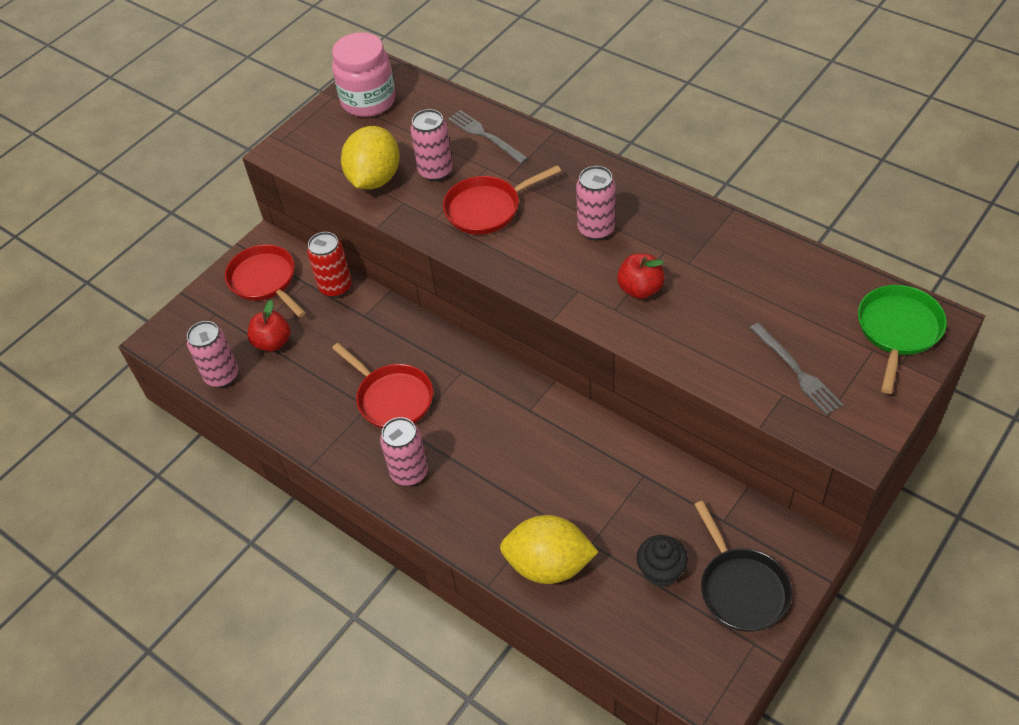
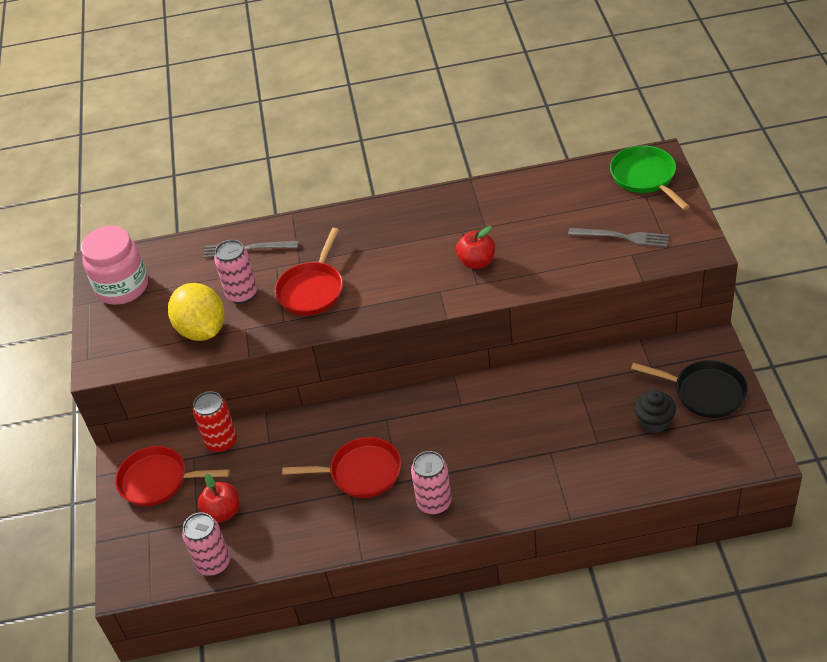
camera: 45 degrees left, 5 degrees down
yellow lemon [500,515,598,584] -> none
pink can [576,166,616,240] -> none

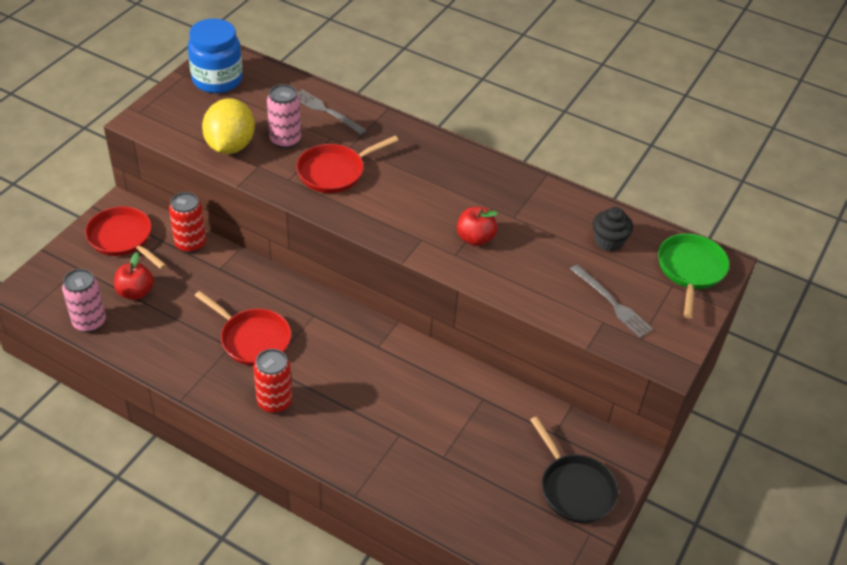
camera: 30 degrees right, 0 degrees up
pink jar [81,226,148,305] -> blue jar [188,18,243,93]
pink can [411,451,452,515] -> red can [253,349,292,414]
black cupcake [634,390,676,433] -> black cupcake moved to [593,207,633,251]

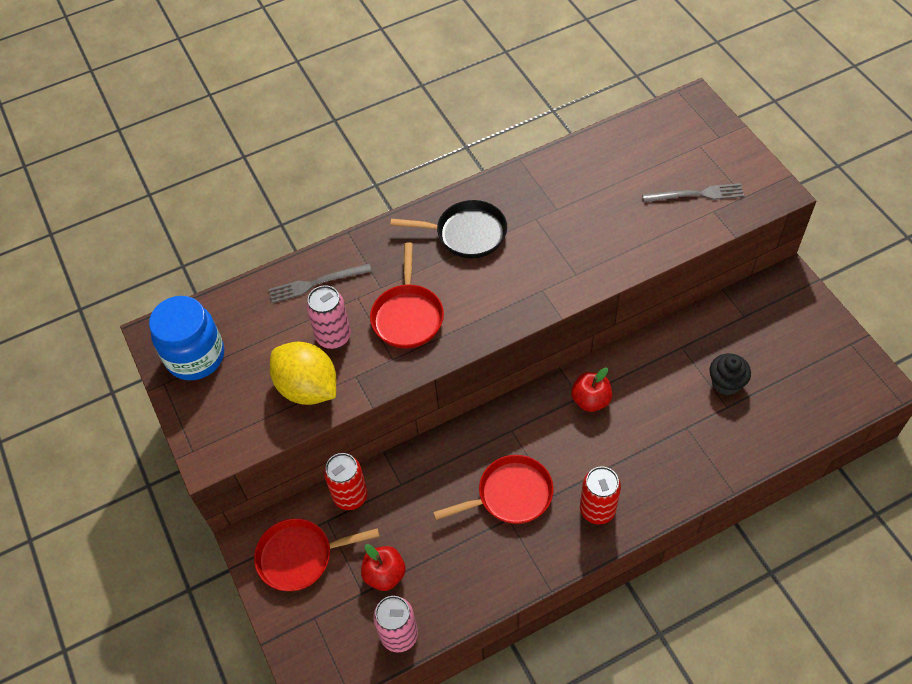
camera: 50 degrees left, 10 degrees up
red apple [457,207,498,246] -> red apple moved to [571,368,612,412]
black pan [530,416,618,523] -> black pan moved to [390,200,507,258]
black cupcake [593,207,633,251] -> black cupcake moved to [710,353,751,395]
green pan [658,234,729,318] -> none

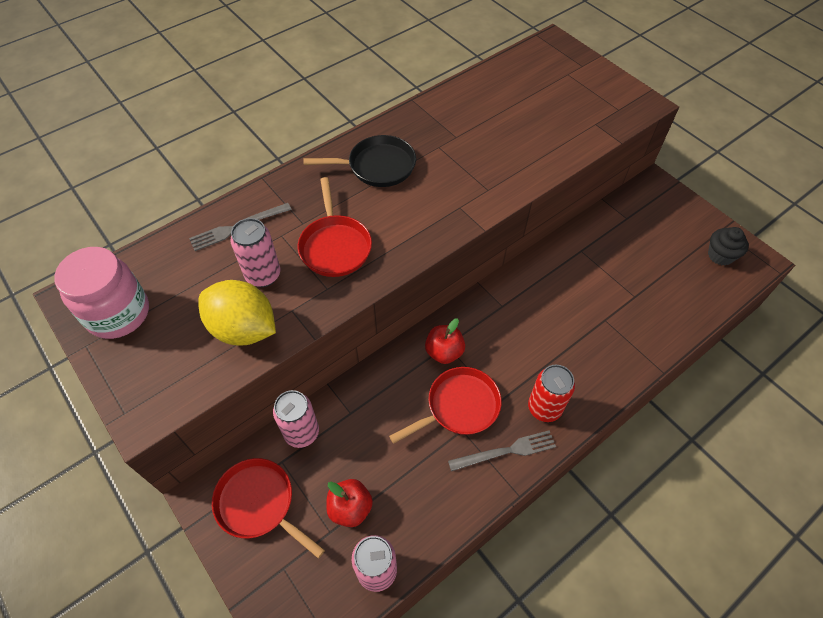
camera: 15 degrees left, 0 degrees up
blue jar [149,296,224,380] -> pink jar [54,247,149,339]
red pan [254,518,379,591] -> red pan turned 60 degrees clockwise [212,458,325,558]
red can [324,453,368,510] -> pink can [273,390,319,448]
red apple [571,368,612,412] -> red apple moved to [425,318,465,364]
grey fork [642,183,744,202] -> grey fork moved to [448,430,556,471]
black cupcake [710,353,751,395] -> black cupcake moved to [708,227,749,265]

